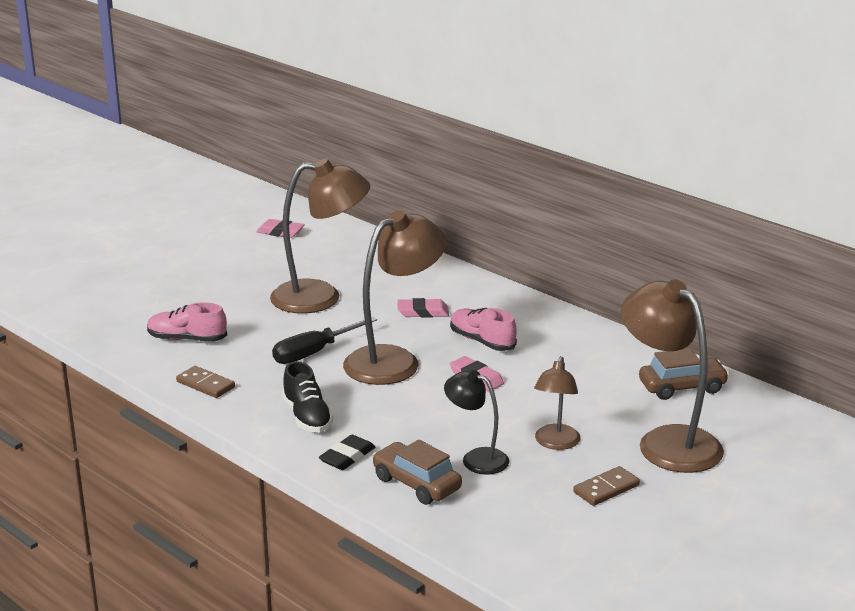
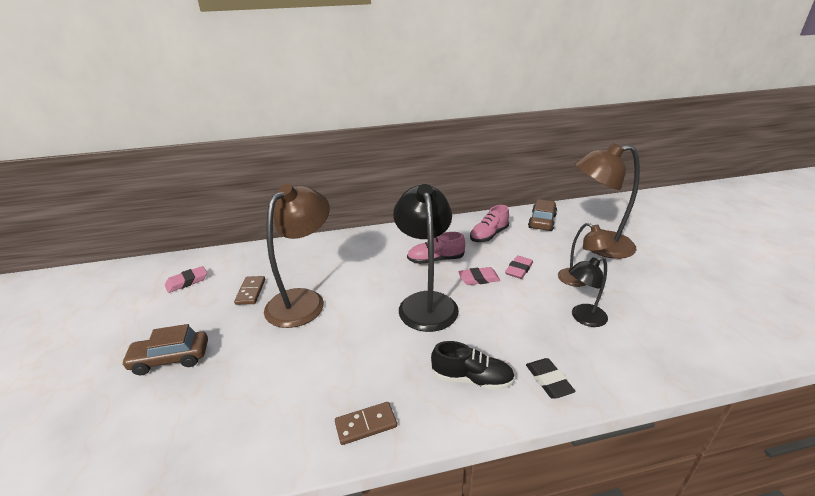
camera: 55 degrees left, 5 degrees up
pink shoe [147,302,227,342] -> pink shoe moved to [470,205,509,242]
black screwdriver [272,317,377,364] -> none
brown lamp [343,210,446,385] -> black lamp [393,184,459,332]
brown car [372,439,462,505] -> brown car moved to [121,324,208,375]
pink eraser [397,298,449,318] -> pink eraser moved to [505,255,533,279]
brown domino [573,466,640,506] -> brown domino moved to [234,276,265,305]

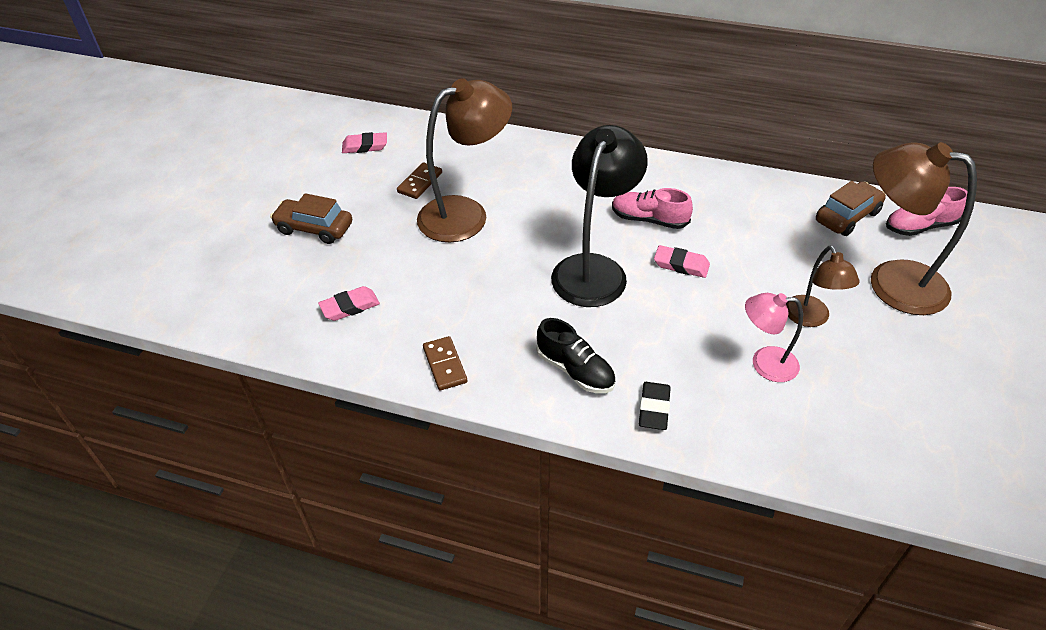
camera: 30 degrees right, 15 degrees up
brown domino [335,402,397,445] -> brown domino turned 60 degrees clockwise [423,336,467,391]
pink shoe [470,205,509,242] -> pink shoe moved to [886,187,968,236]
pink eraser [505,255,533,279] -> pink eraser moved to [318,286,380,321]
black lamp [569,257,608,327] -> pink lamp [745,293,803,382]

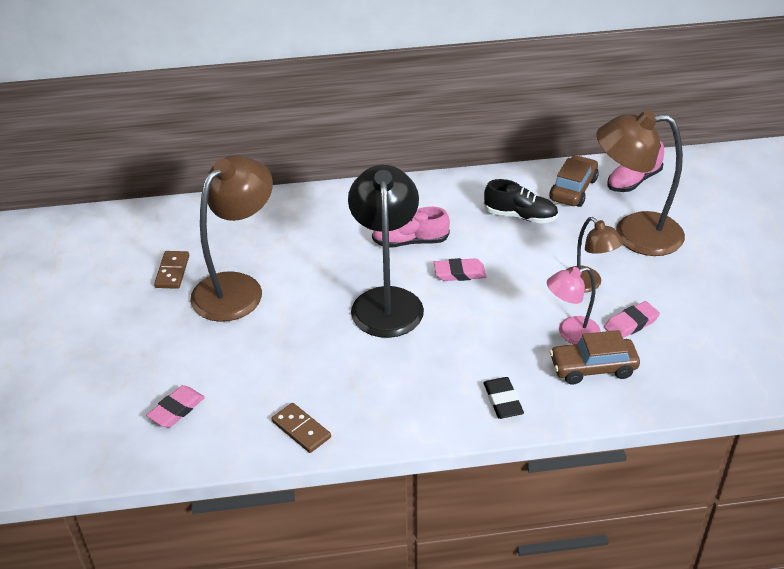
camera: 25 degrees left, 5 degrees down
brown car [270,193,352,244] -> brown car moved to [550,330,640,384]
pink eraser [342,132,387,153] -> pink eraser moved to [604,301,660,338]
black shoe [536,318,616,393] -> black shoe moved to [484,179,558,223]

